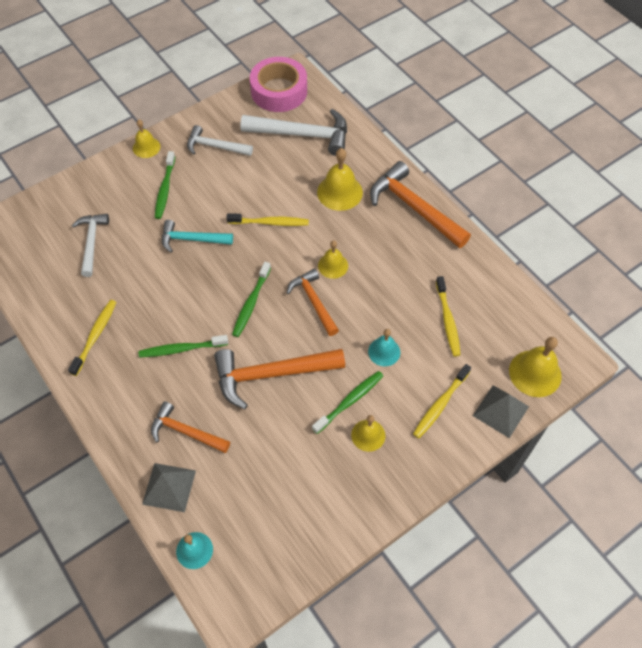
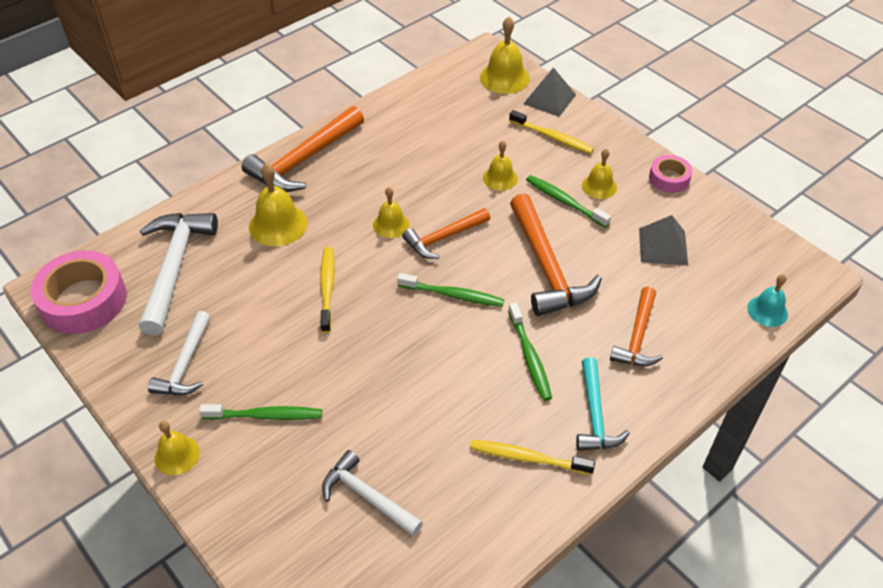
camera: 95 degrees left, 10 degrees down
white hammer [72,214,109,277] -> white hammer turned 45 degrees clockwise [322,450,423,536]
grey pyramid [142,463,196,512] -> grey pyramid moved to [639,215,688,266]
turquoise hammer [162,220,233,252] -> turquoise hammer moved to [576,357,630,451]
turquoise bell [368,329,400,366] -> yellow bell [483,141,518,191]
yellow toothbrush [436,276,461,357] -> none
none -> pink tape [649,155,692,193]

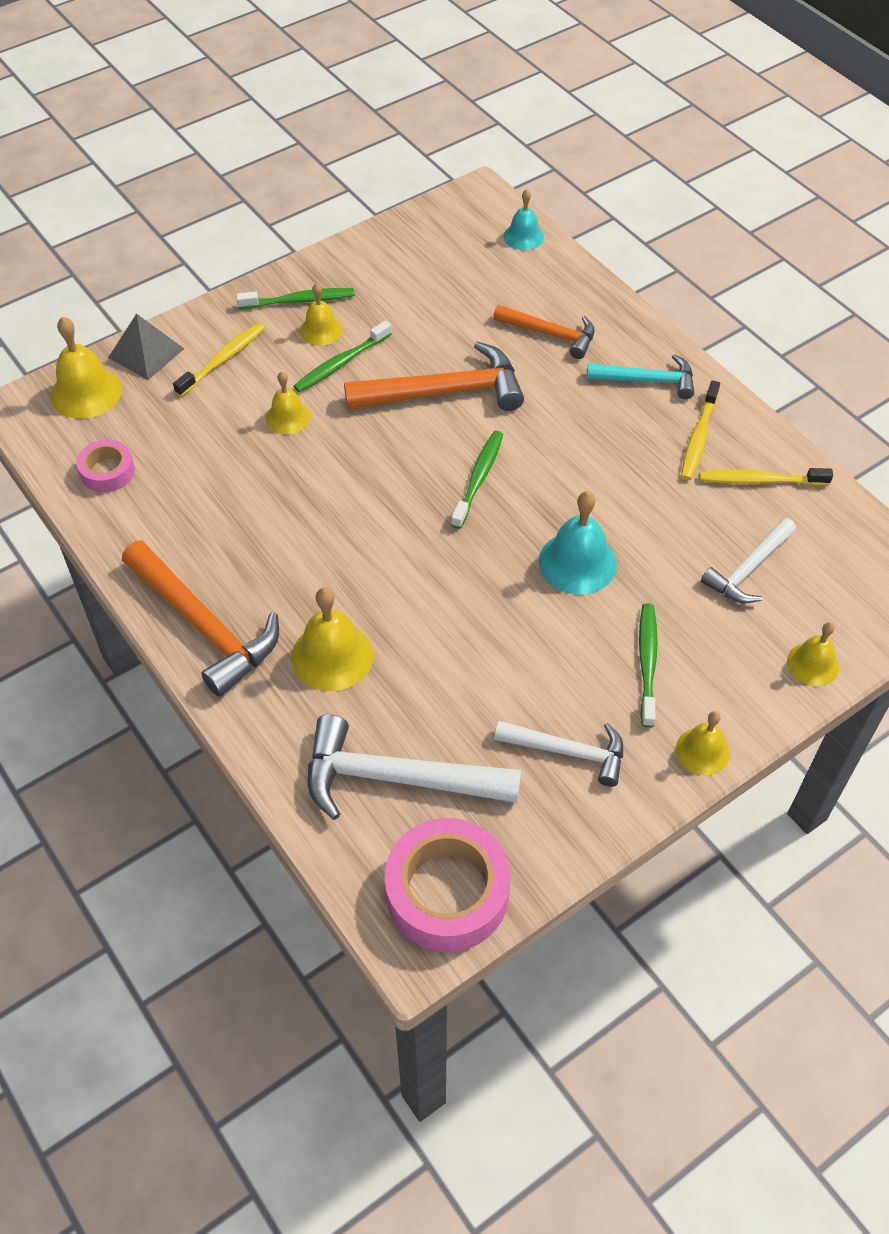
camera: 85 degrees left, 5 degrees up
yellow toothbrush [320,247,335,333] -> yellow toothbrush moved to [699,468,833,486]
yellow bell [373,187,410,238] -> yellow bell moved to [787,622,839,686]
orange hammer [402,208,490,259] -> none
green toothbrush [508,302,552,401] -> green toothbrush moved to [236,288,355,309]
grey pyramid [639,215,688,266] -> none
pink tape [649,155,692,193] -> pink tape moved to [77,440,135,492]
none -> turquoise bell [539,491,617,595]

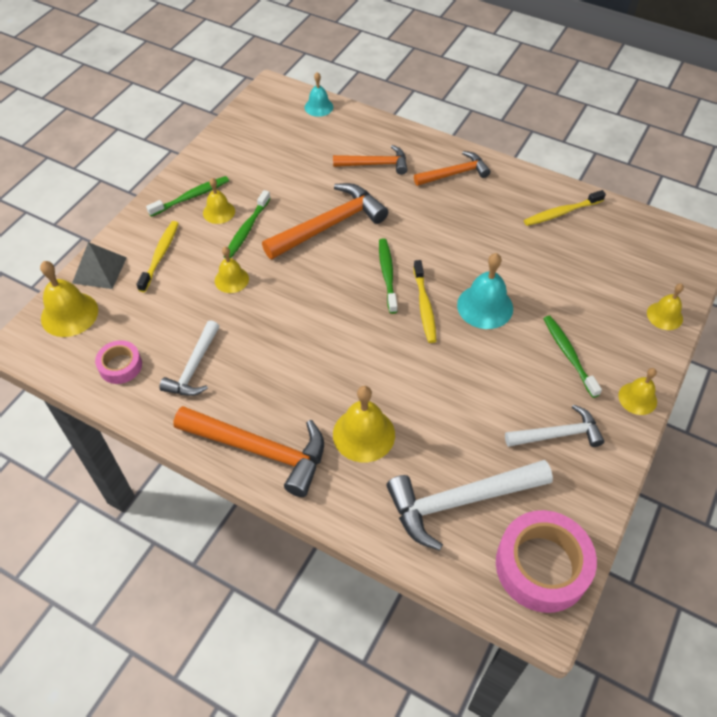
camera: 25 degrees left, 0 degrees up
turquoise hammer [587,354,694,399] -> orange hammer [414,151,490,186]
yellow toothbrush [681,380,720,480] -> yellow toothbrush moved to [413,260,437,343]
white hammer [701,518,796,603] -> white hammer moved to [159,320,219,396]

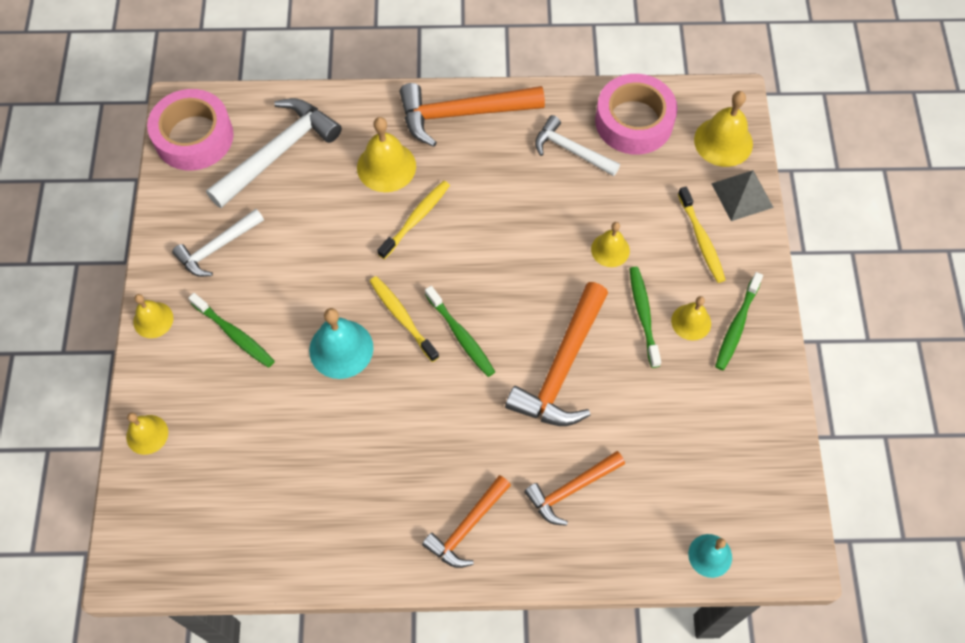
camera: 150 degrees right, 10 degrees up
pink tape [95,340,142,384] -> pink tape [595,74,677,155], size x1.86
white hammer [159,320,219,396] -> white hammer turned 45 degrees counterclockwise [535,115,620,176]
yellow toothbrush [524,190,606,226] -> yellow toothbrush moved to [377,181,450,259]

